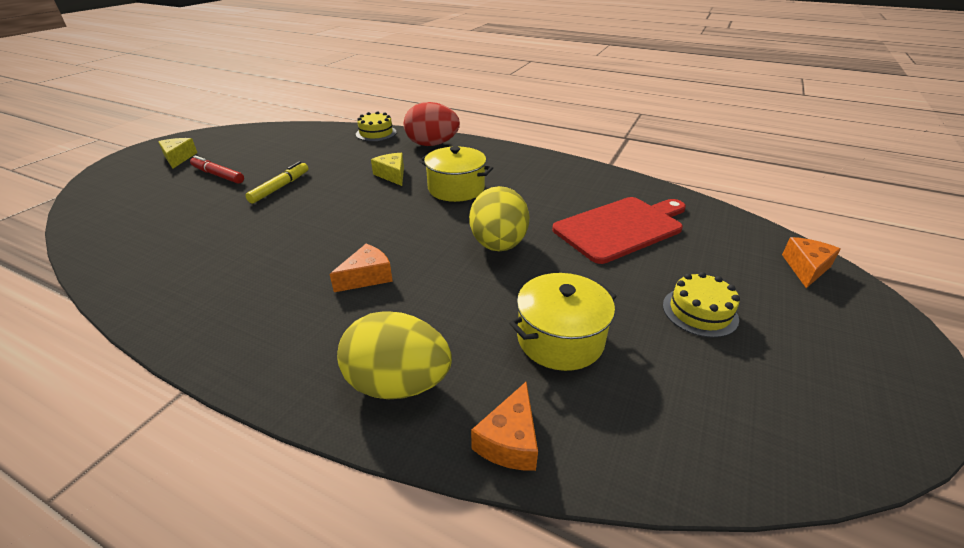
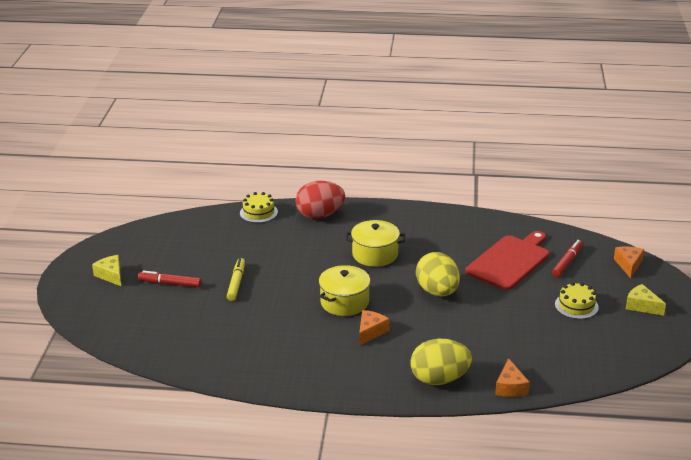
camera: 20 degrees left, 5 degrees down
yellow cheese [371,153,404,186] -> yellow cheese moved to [626,284,666,316]
yellow pot [509,273,617,371] -> yellow pot moved to [319,265,371,316]
none -> red marker [552,240,583,277]

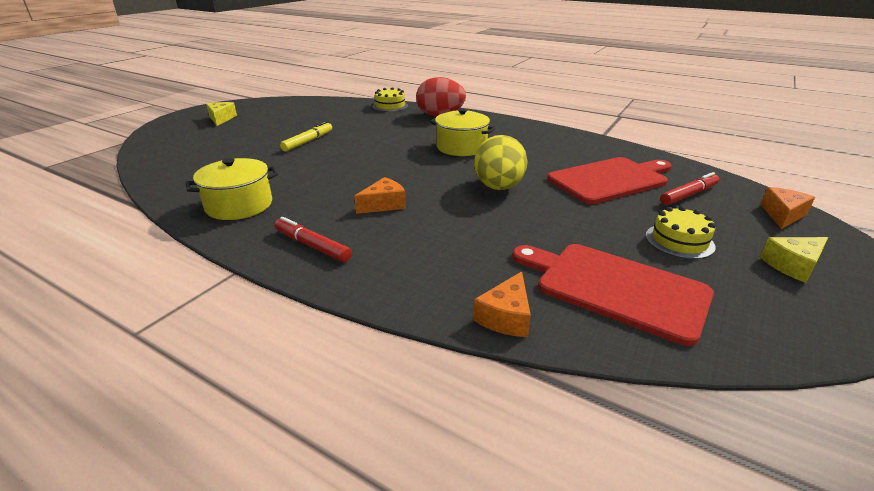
camera: 25 degrees right, 0 degrees up
red marker [138,271,202,287] -> red marker moved to [274,217,352,262]
yellow pot [319,265,371,316] -> yellow pot moved to [186,158,278,220]
yellow egg [410,339,472,385] -> none
yellow cheese [626,284,666,316] -> yellow cheese turned 90 degrees counterclockwise [760,237,828,283]
none -> red cutting board [512,244,714,346]

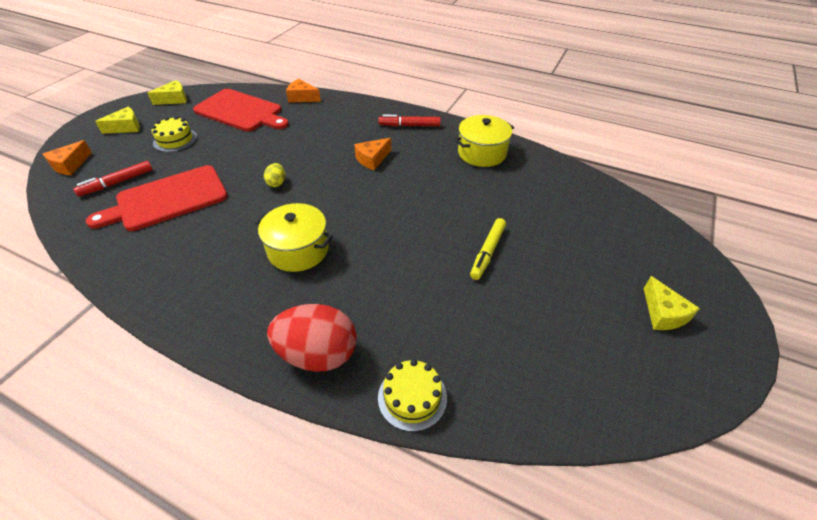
camera: 175 degrees right, 15 degrees up
red marker [274,217,352,262] -> red marker turned 150 degrees clockwise [378,115,441,126]
orange cheese [473,271,531,337] -> orange cheese turned 90 degrees counterclockwise [286,79,321,103]
yellow egg [474,135,528,190] -> yellow egg [264,163,285,187], size x0.45
none -> yellow cheese [148,80,187,105]

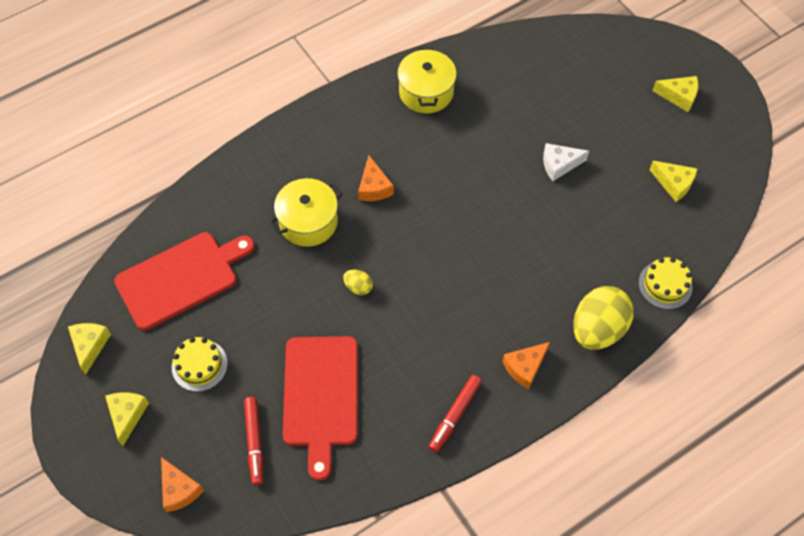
camera: 60 degrees left, 15 degrees up
yellow pot [255,203,333,272] -> yellow pot moved to [270,178,343,247]
red egg [267,304,356,372] -> yellow egg [573,286,634,350]
orange cheese [286,79,321,103] -> orange cheese moved to [502,342,550,389]
red marker [378,115,441,126] -> red marker moved to [429,375,482,452]
yellow marker [470,218,506,280] -> white cheese [543,143,589,181]
none -> yellow cheese [650,161,697,202]

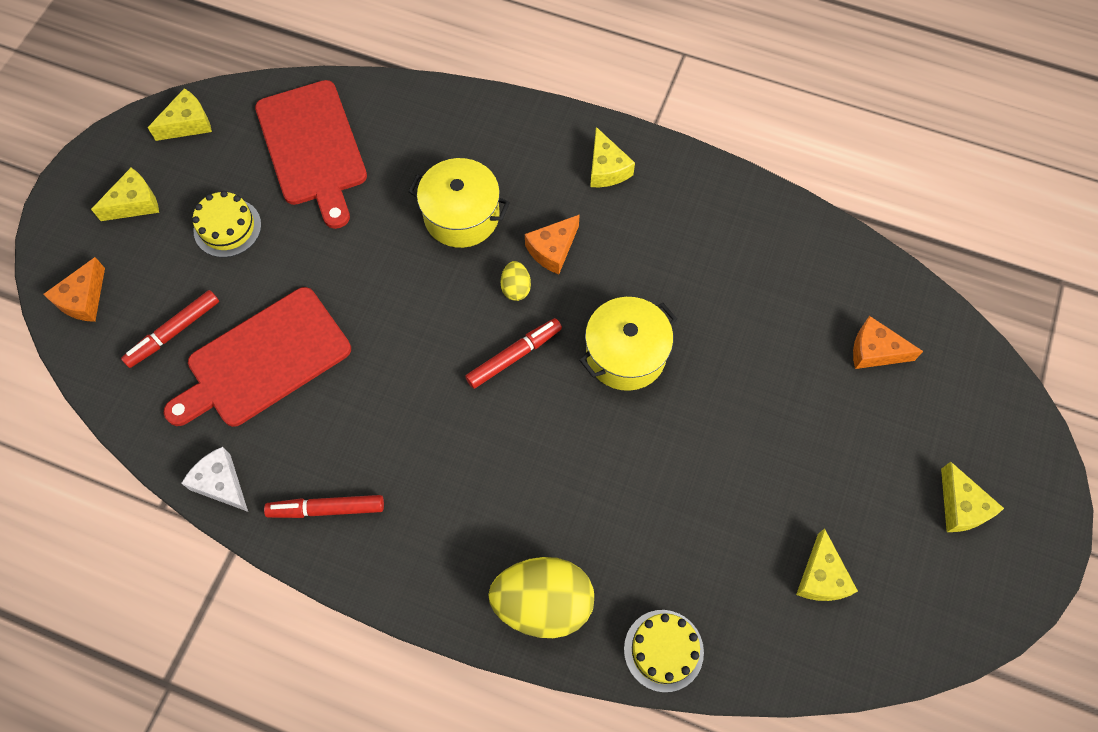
camera: 55 degrees right, 5 degrees up
red cutting board [114,232,255,331] -> red cutting board turned 45 degrees clockwise [255,80,367,229]
yellow egg [343,270,373,295] -> yellow egg moved to [501,261,531,301]
yellow pot [397,48,457,113] -> yellow pot moved to [579,297,677,391]
orange cheese [502,342,550,389] -> orange cheese moved to [853,316,923,369]
white cheese [543,143,589,181] -> white cheese moved to [181,447,248,512]
none -> red marker [465,318,562,389]
none -> yellow cheese [590,127,635,187]

